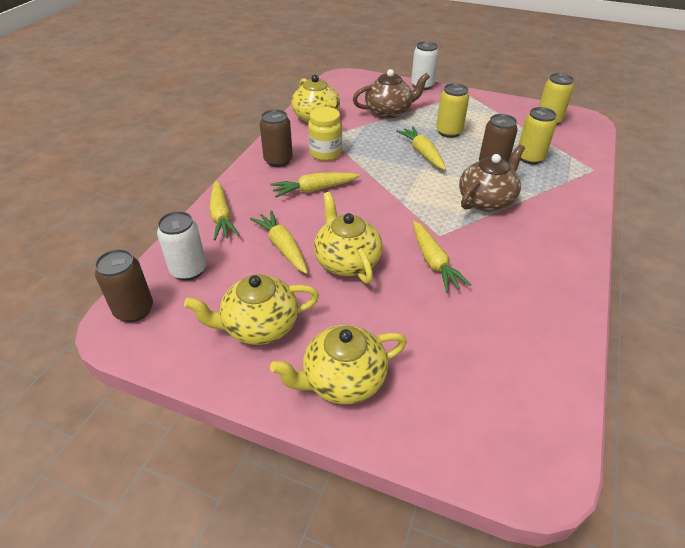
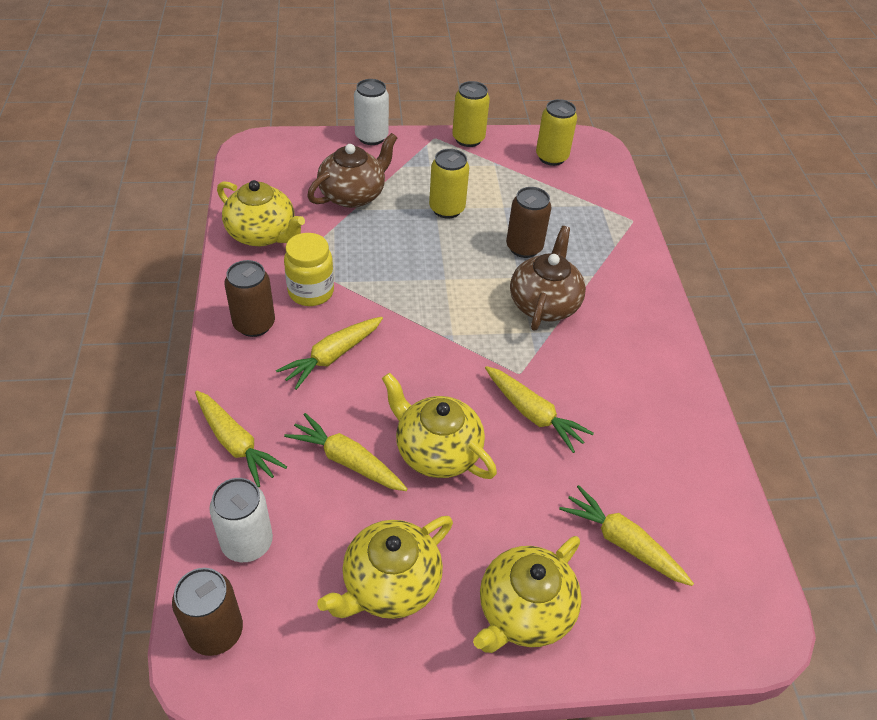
camera: 30 degrees left, 5 degrees up
yellow carrot [396,126,446,170] -> yellow carrot moved to [559,485,694,586]
yellow can [518,107,557,164] -> yellow can moved to [452,81,490,147]

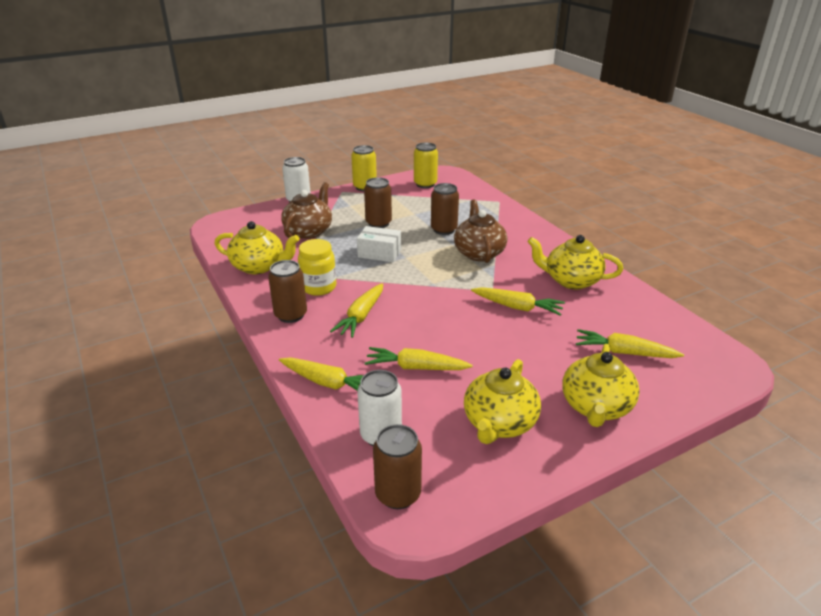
camera: 20 degrees left, 15 degrees down
yellow teapot [382,373,497,479] -> yellow teapot moved to [528,235,623,290]
yellow can [429,149,469,219] -> brown can [364,177,392,228]
none -> white box [357,226,401,262]

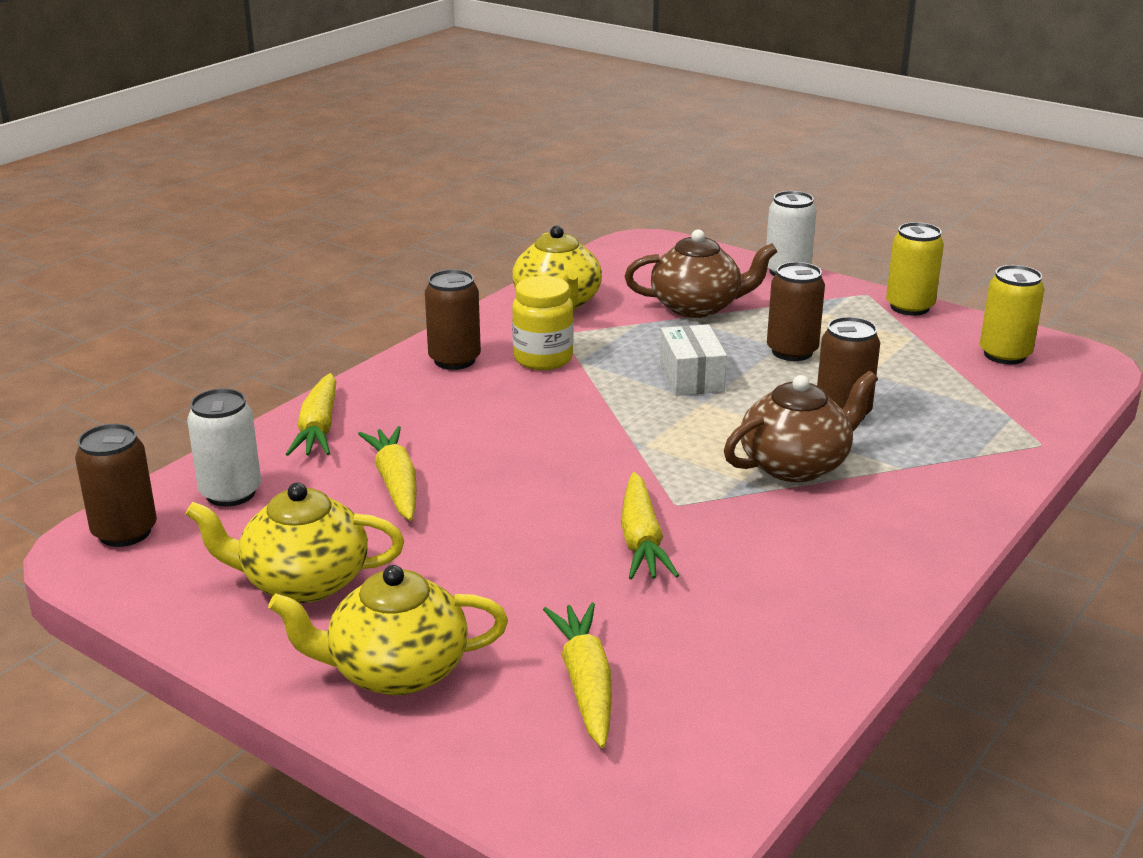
camera: 65 degrees right, 5 degrees down
yellow carrot [330,283,383,338] -> none
yellow teapot [528,235,623,290] -> none

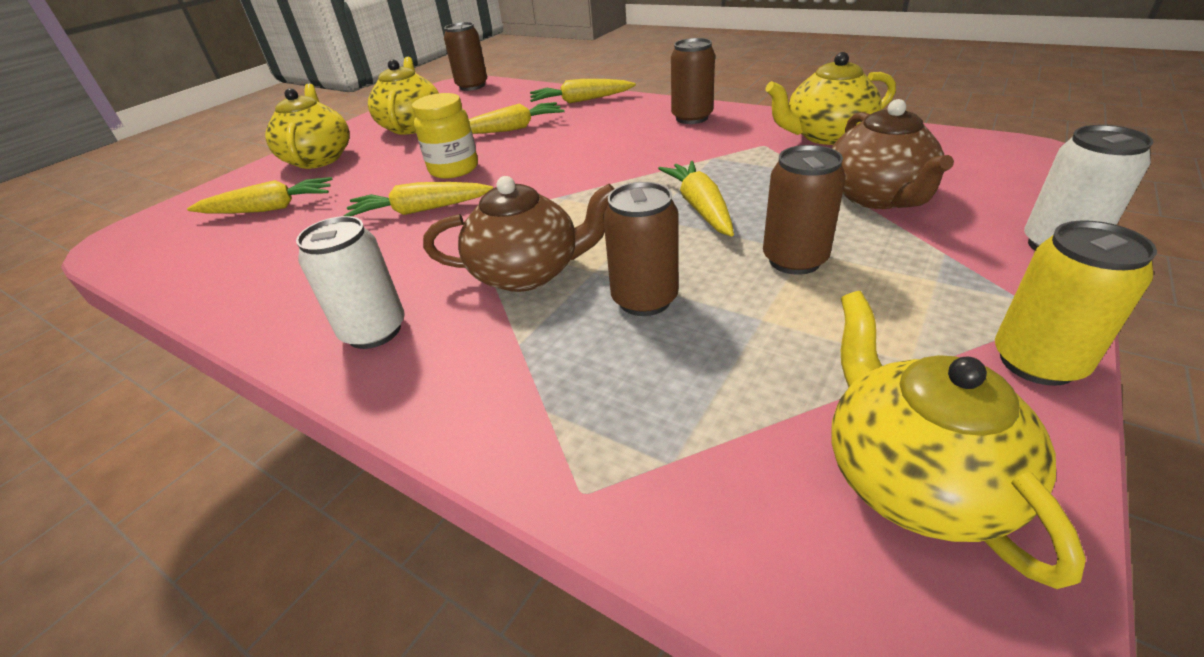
camera: 90 degrees right, 10 degrees up
white can [187,389,261,506] -> white can moved to [296,216,404,349]
yellow jar [512,276,573,370] -> yellow jar moved to [412,93,478,179]
white box [660,324,727,396] -> yellow carrot [658,161,734,237]
brown teapot [724,371,878,482] -> brown teapot turned 60 degrees counterclockwise [423,176,614,292]
yellow can [980,265,1044,364] -> yellow teapot [832,291,1086,589]

